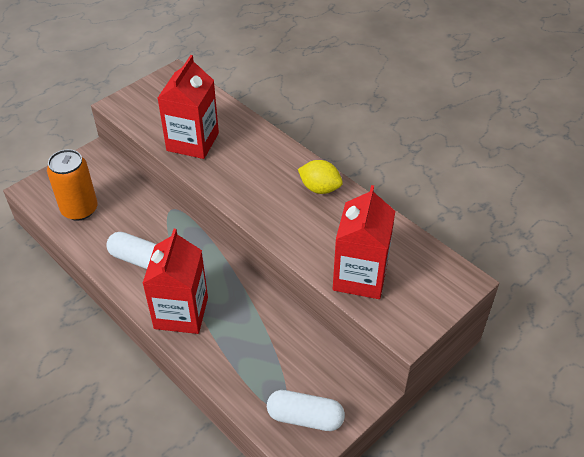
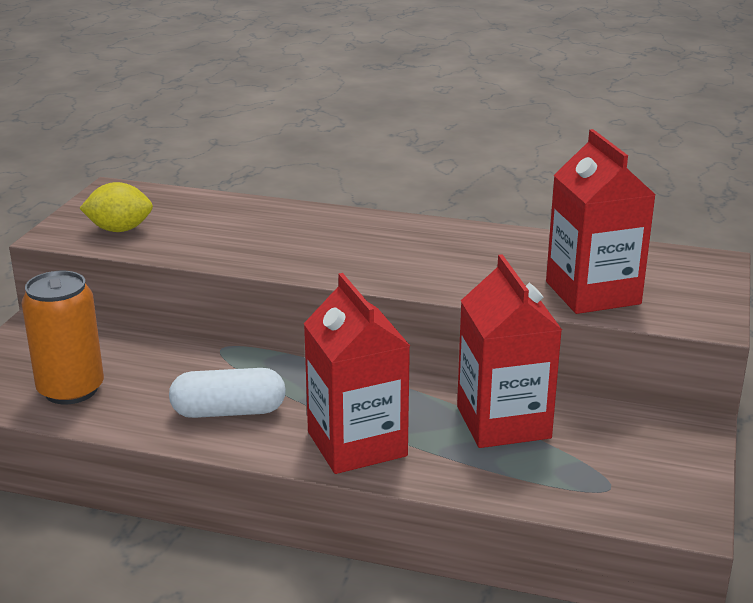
camera: 30 degrees left, 20 degrees down
red carton [158,55,219,159] -> red carton moved to [457,254,562,448]
white capsule [267,390,345,431] -> none
yellow lemon [298,160,343,194] -> yellow lemon moved to [79,182,153,232]

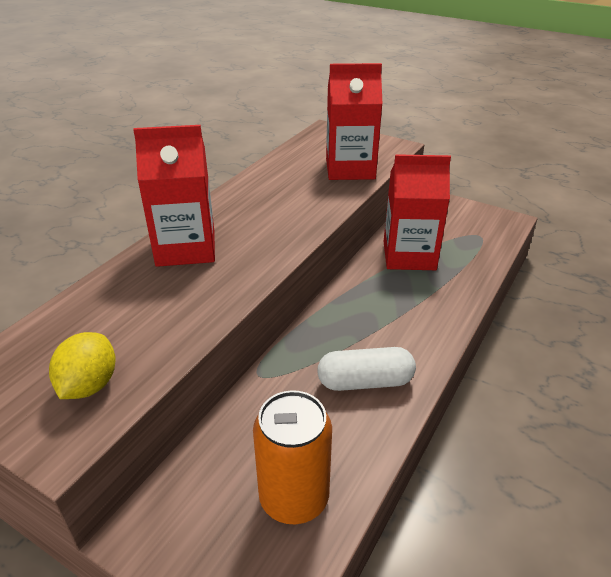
camera: 75 degrees left, 10 degrees up
white capsule [169,368,286,418] -> white capsule turned 75 degrees clockwise [317,347,416,391]
red carton [304,273,410,474] -> red carton moved to [133,125,215,267]

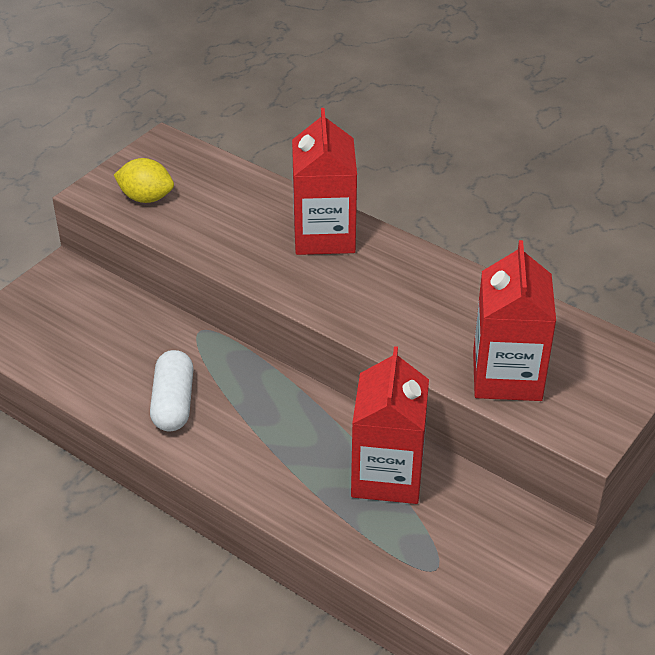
camera: 95 degrees right, 5 degrees up
orange can [253,390,332,525] -> none

